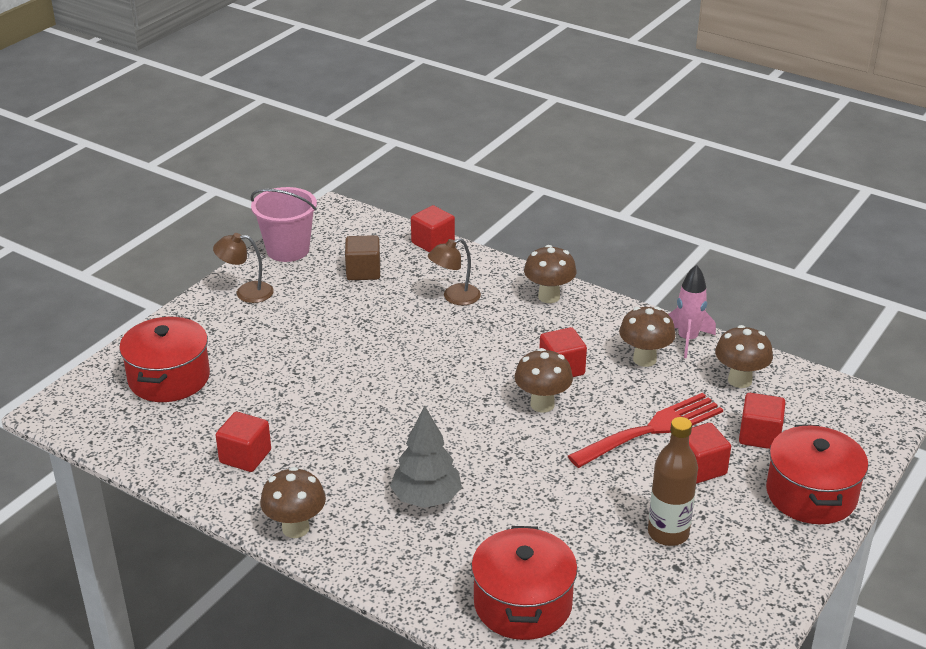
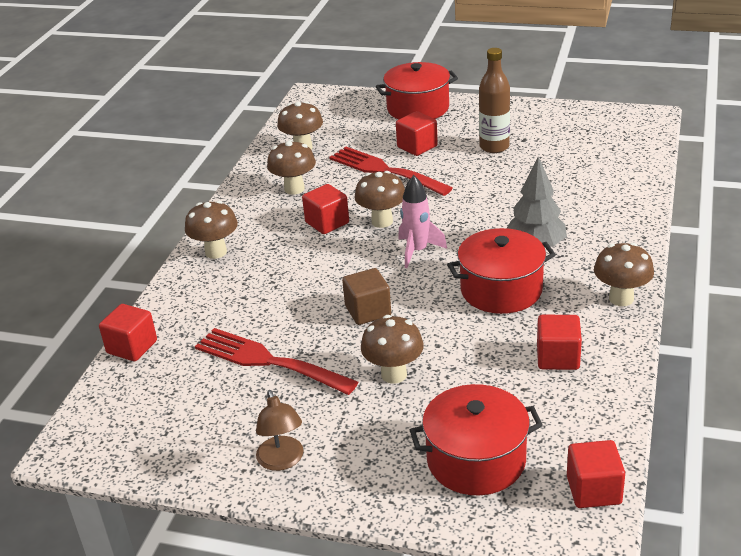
camera: 105 degrees left, 0 degrees up
pink bucket [251,187,317,262] -> none
brown cube [345,235,380,280] -> brown cube moved to [342,268,391,325]
brown lamp [428,238,481,305] -> none
red pot [471,526,578,640] -> red pot moved to [447,228,556,314]
pink rocket [668,265,716,358] -> pink rocket moved to [398,175,447,268]
red cube [739,393,785,449] -> red cube moved to [567,440,625,508]
none -> red fork [195,328,358,395]
none -> brown mushroom [361,315,424,384]

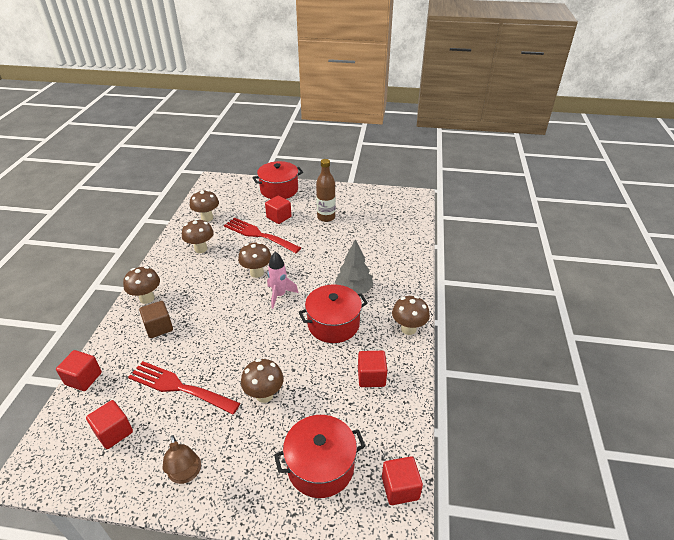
camera: 10 degrees left, 5 degrees up
red cube [302,184,349,234] -> red cube moved to [86,400,133,449]
brown cube [342,268,391,325] -> brown cube moved to [139,301,173,338]

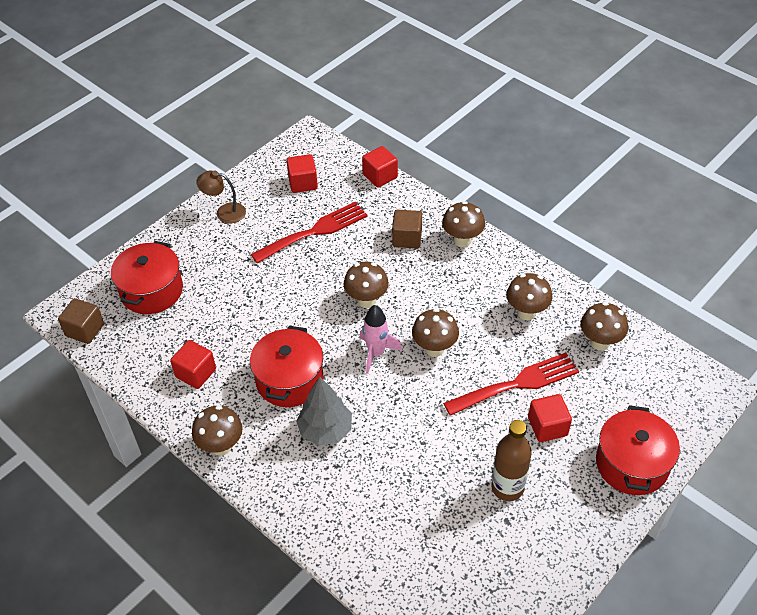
camera: 125 degrees right, 10 degrees up
brown mushroom [241,359,284,403] -> brown mushroom moved to [344,262,389,308]
red cube [382,456,423,505] -> brown cube [58,298,104,344]

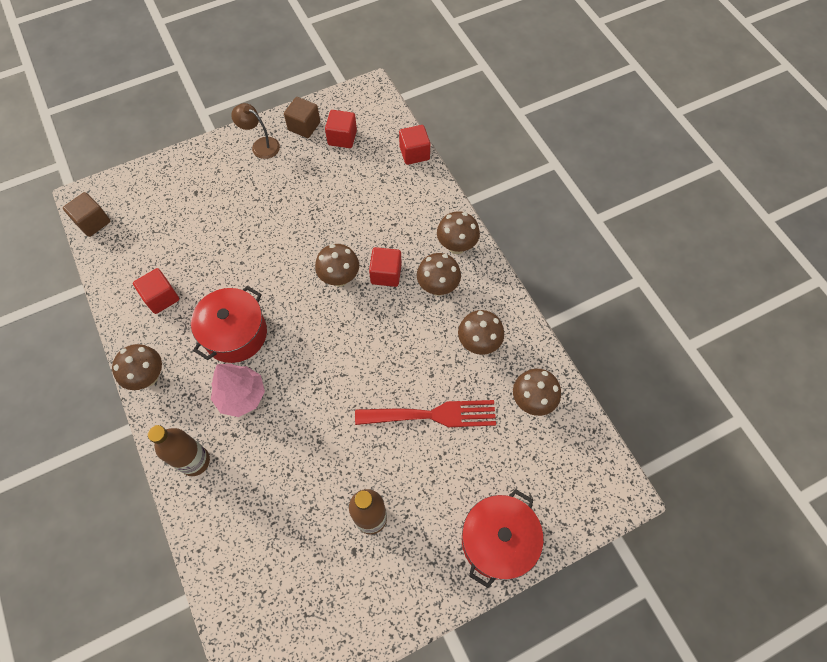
camera: 20 degrees right, 15 degrees up
red pot [111,241,183,314] -> none
red fork [251,202,368,263] -> none
grey tree [296,377,352,446] -> pink tree [211,364,265,417]
pink rocket [360,305,402,373] -> none
brown cube [392,210,422,248] -> brown cube moved to [284,97,320,138]
brown mushroom [412,308,459,357] -> brown mushroom moved to [417,253,461,296]
red cube [528,394,572,442] -> red cube moved to [369,247,402,287]
none -> brown bottle [148,425,210,476]

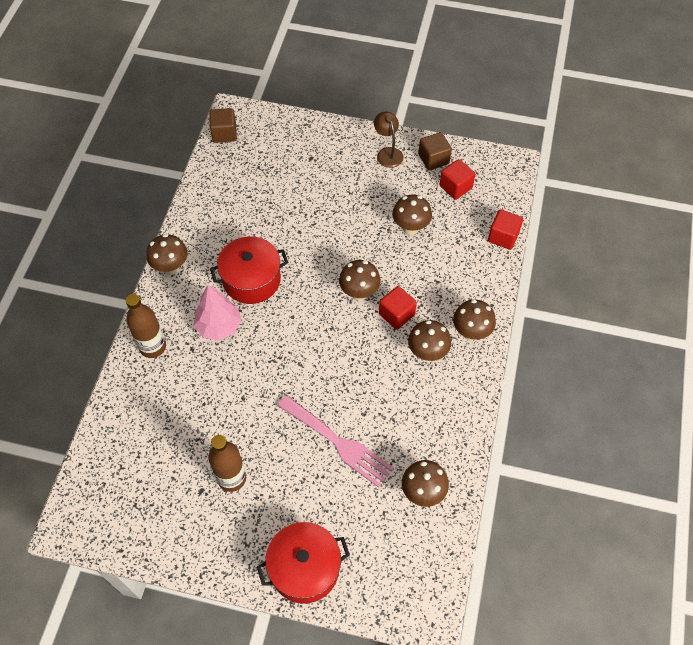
camera: 40 degrees right, 5 degrees down
red cube [133,268,179,314] -> none
red fork [355,400,496,427] -> pink fork [277,395,394,488]
brown mushroom [458,310,504,355] -> brown mushroom moved to [392,195,432,235]

